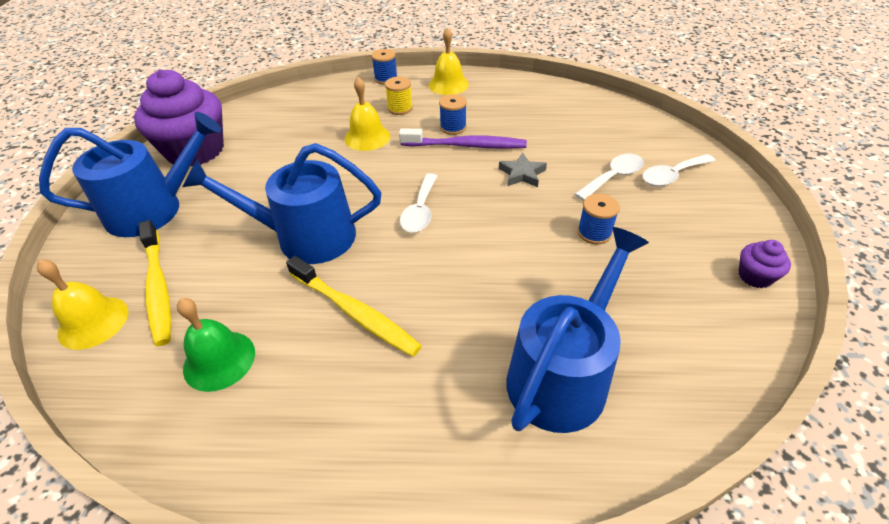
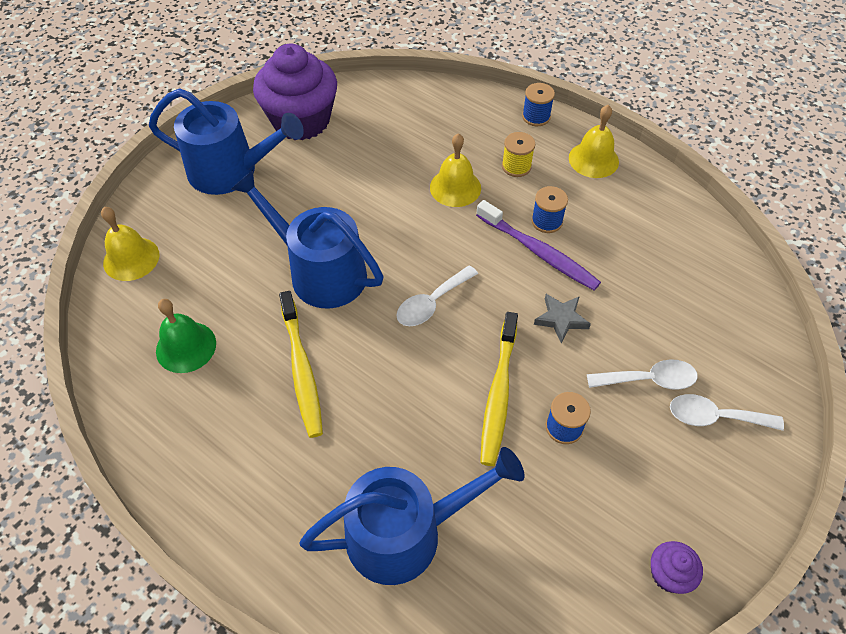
camera: 35 degrees right, 10 degrees up
yellow toothbrush [139,220,171,346] -> yellow toothbrush moved to [480,312,518,466]

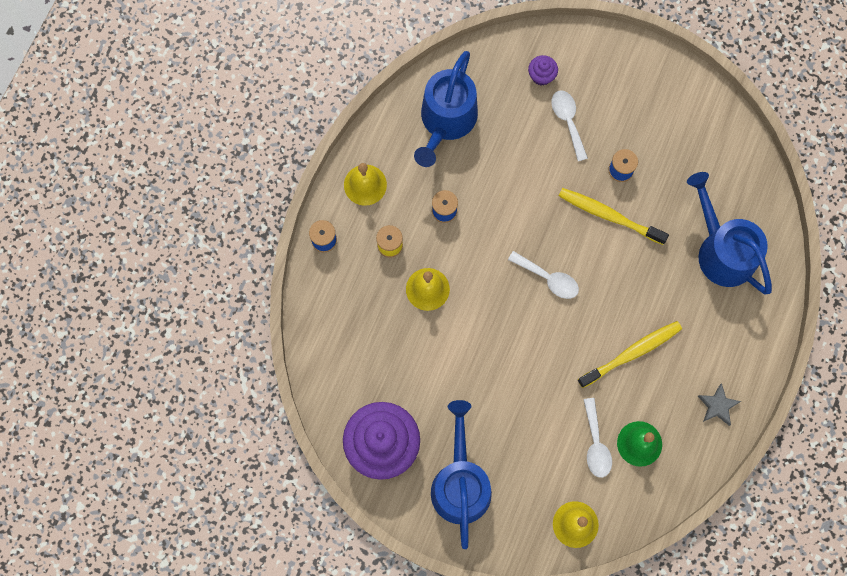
camera: 105 degrees left, 20 degrees up
blue watering can [231,170,383,309] -> blue watering can moved to [414,51,478,167]
purple toothbrush [476,200,601,290] -> none
yellow toothbrush [480,312,518,466] -> yellow toothbrush turned 150 degrees counterclockwise [559,188,669,245]
grey star [534,294,591,344] -> grey star moved to [698,383,741,426]
purple cupcake [651,541,703,594] -> purple cupcake moved to [528,55,558,85]
white spoon [670,394,784,431] -> white spoon moved to [583,398,612,478]

